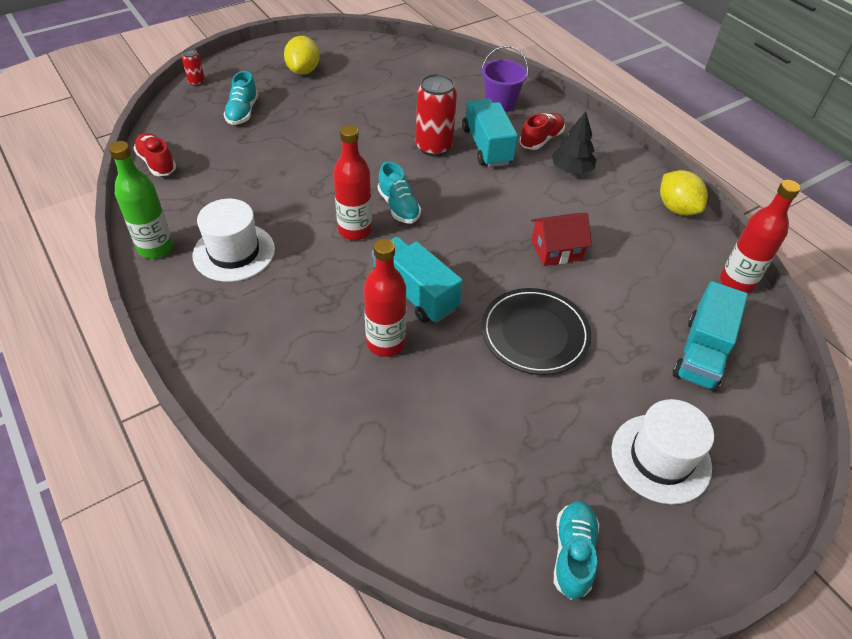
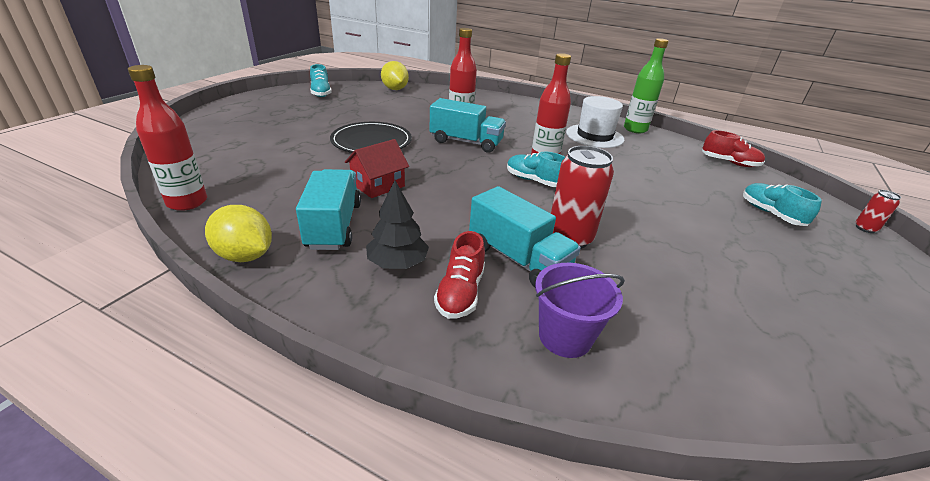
camera: 150 degrees right, 15 degrees down
yellow lemon [284,36,320,75] -> yellow lemon moved to [381,61,409,90]
white hat [611,399,714,504] -> none
turquoise truck [673,281,748,392] -> turquoise truck moved to [296,169,361,250]

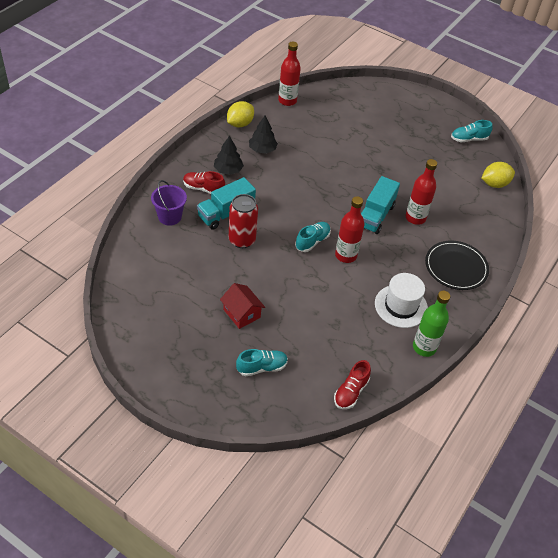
camera: 95 degrees right, 15 degrees up
turquoise truck [296,169,361,250] -> black tree [249,115,278,154]
black plate [330,122,412,153] -> black plate moved to [425,241,489,290]
red house [345,139,409,198] -> red house moved to [220,283,265,329]
red can [855,190,901,233] -> none

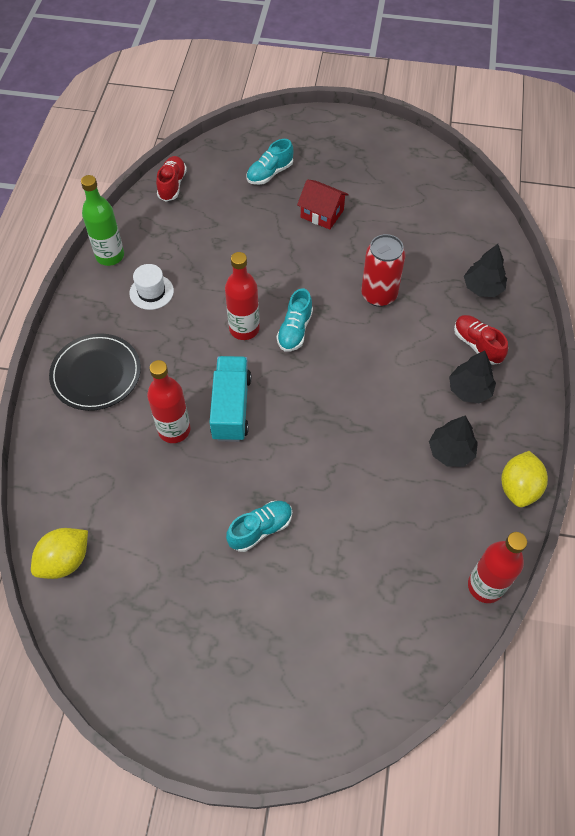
camera: 160 degrees right, 10 degrees up
purple bucket [151,180,187,226] -> black tree [464,244,507,297]
red shoe [183,171,225,194] -> red shoe turned 120 degrees counterclockwise [454,315,508,365]
turquoise truck [197,177,256,230] -> none
white hat [375,273,428,328] -> white hat [129,264,174,310], size x0.65
turquoise shoe [451,120,493,142] -> turquoise shoe moved to [226,501,292,552]

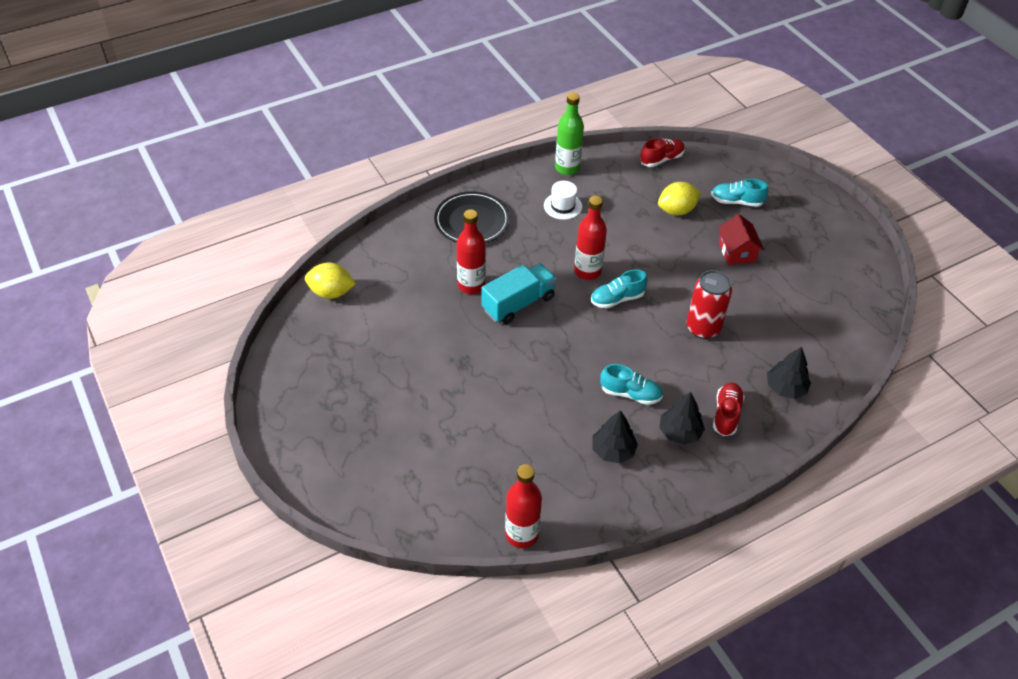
camera: 50 degrees right, 10 degrees down
turquoise shoe [226,501,292,552] -> turquoise shoe moved to [600,364,663,405]
yellow lemon [501,451,548,507] -> yellow lemon moved to [658,182,701,215]

